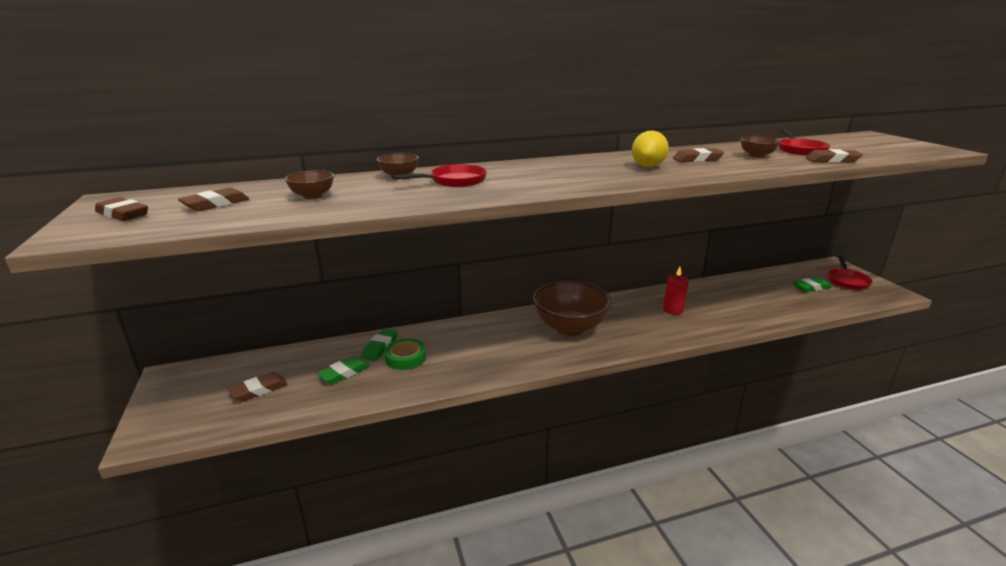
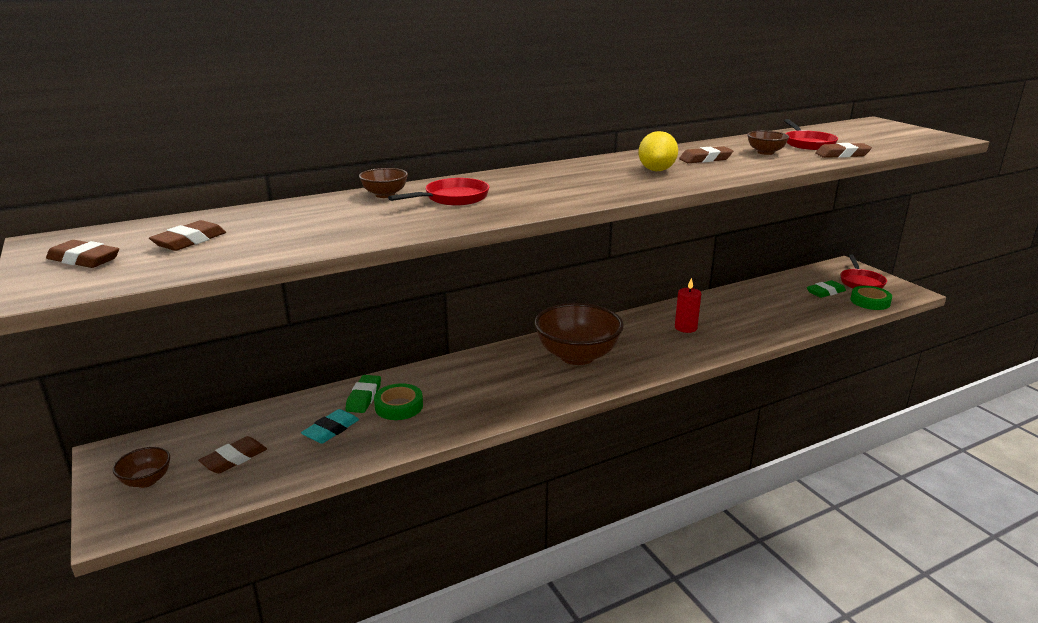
camera: 10 degrees left, 0 degrees up
brown bowl [285,170,334,199] -> brown bowl moved to [113,447,170,488]
green eraser [316,356,369,384] -> turquoise eraser [301,409,359,444]
none -> green tape [850,286,892,310]

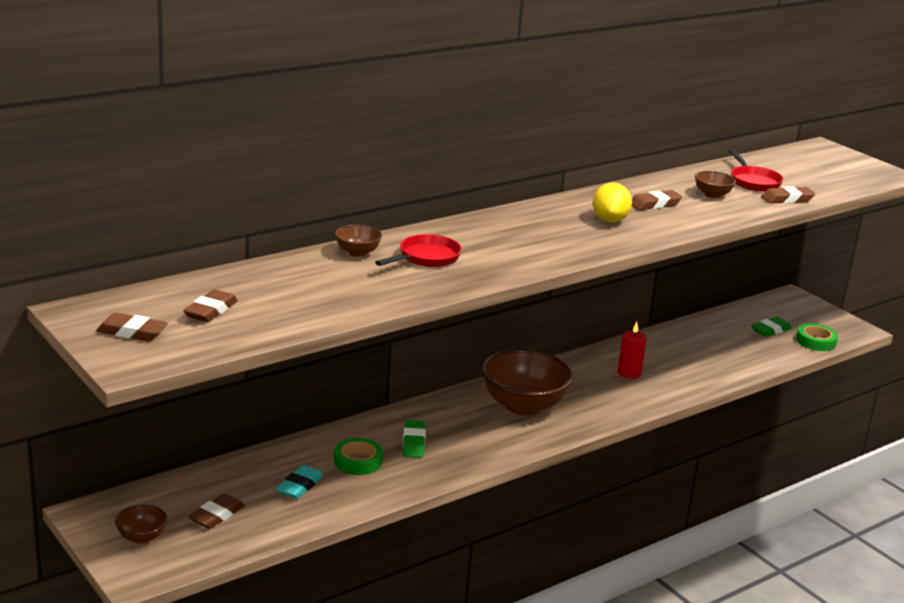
camera: 10 degrees left, 0 degrees up
green eraser [345,375,381,413] -> green eraser moved to [403,420,426,458]
red pan [840,254,887,288] -> none

